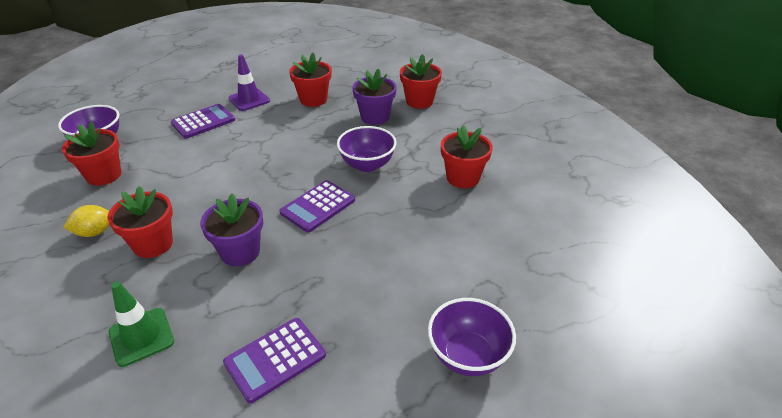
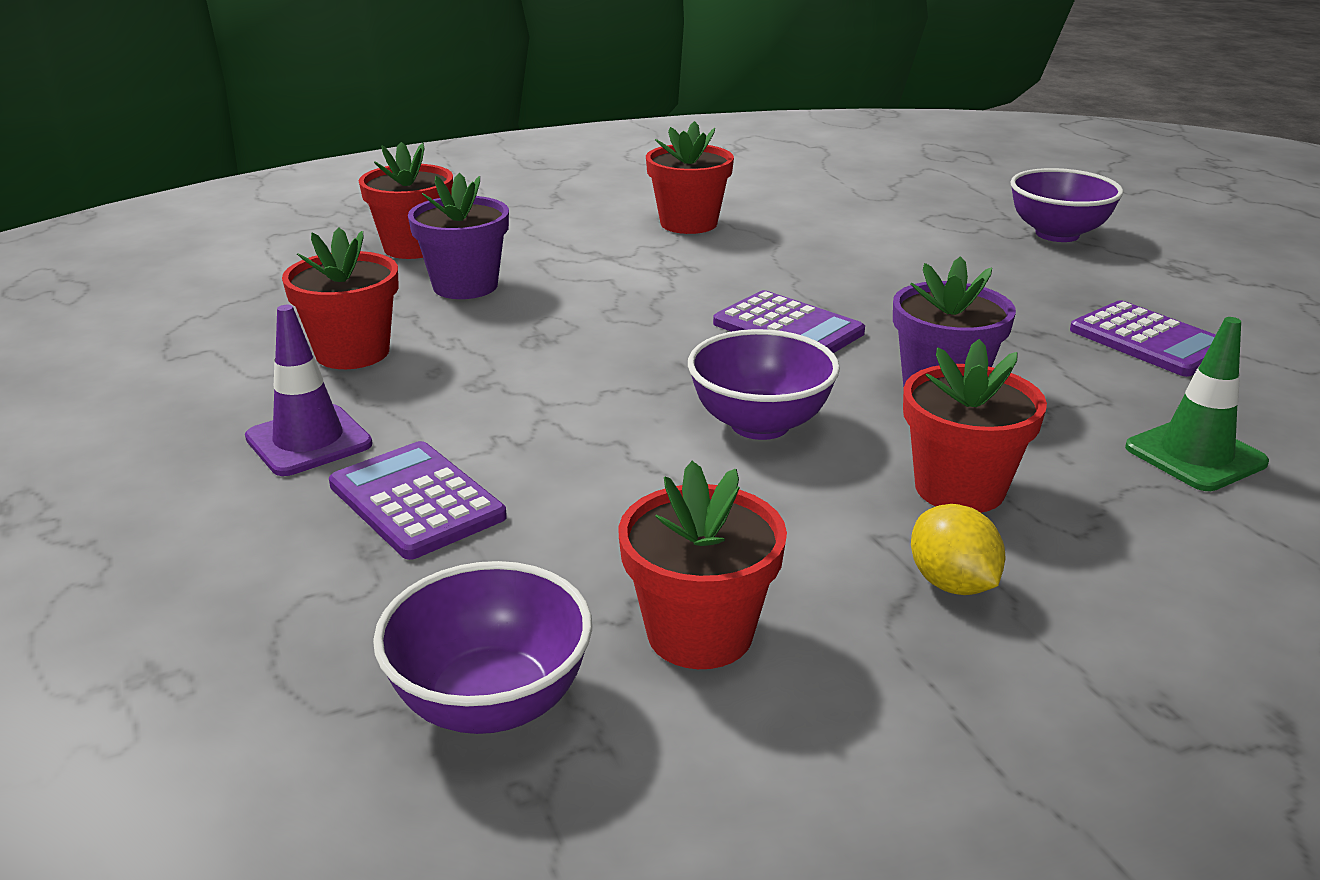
camera: 90 degrees left, 10 degrees down
purple bowl [337,126,397,172] -> purple bowl moved to [688,329,840,440]

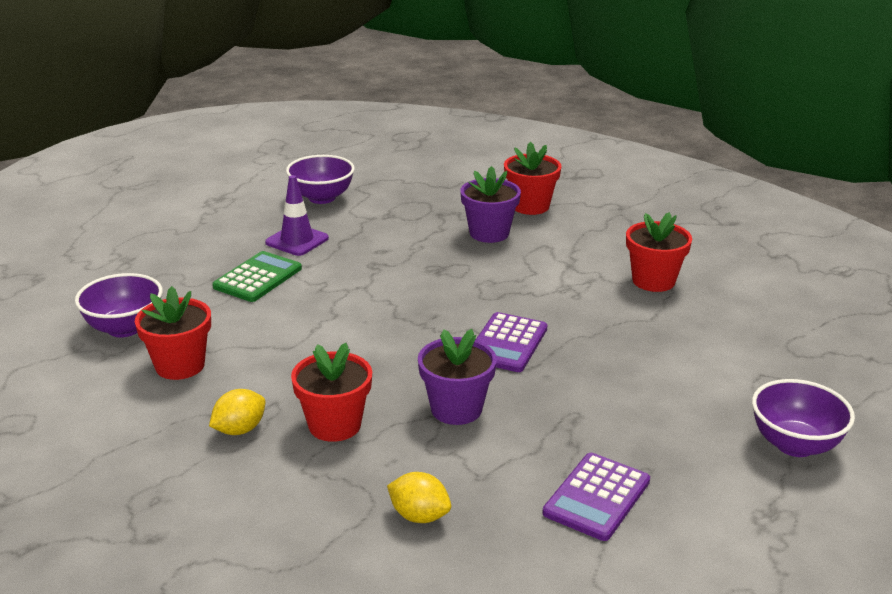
camera: 70 degrees right, 0 degrees up
red flower pot [282,227,398,369] -> none
purple calculator [329,441,507,560] -> green calculator [212,251,302,302]
purple bowl [688,329,840,440] -> purple bowl moved to [286,155,355,204]
green traffic cone [1125,317,1269,491] -> yellow lemon [387,472,451,523]

